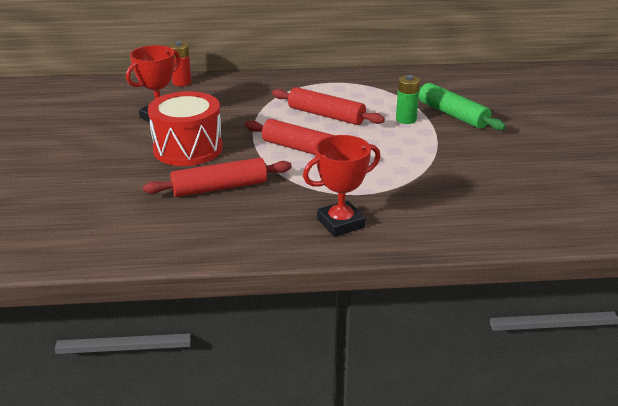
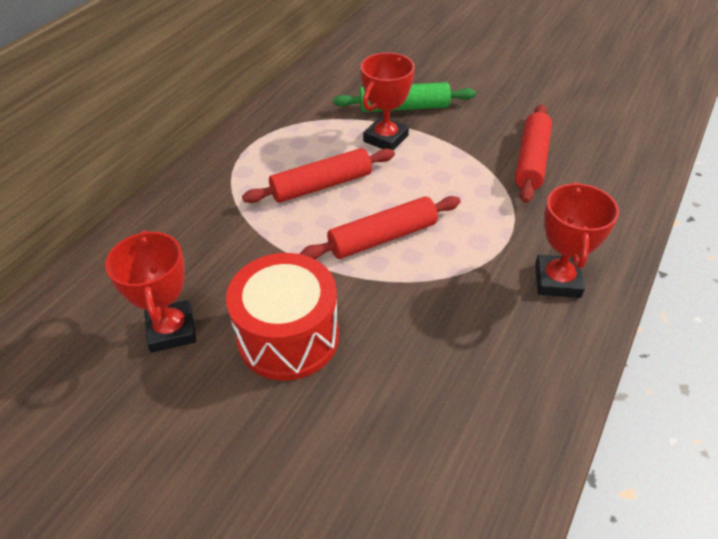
camera: 55 degrees left, 15 degrees up
red rolling pin [143,158,292,197] -> red rolling pin moved to [515,104,552,203]
red battery [169,41,192,86] -> none
green battery [396,75,420,124] -> red trophy [361,53,415,150]

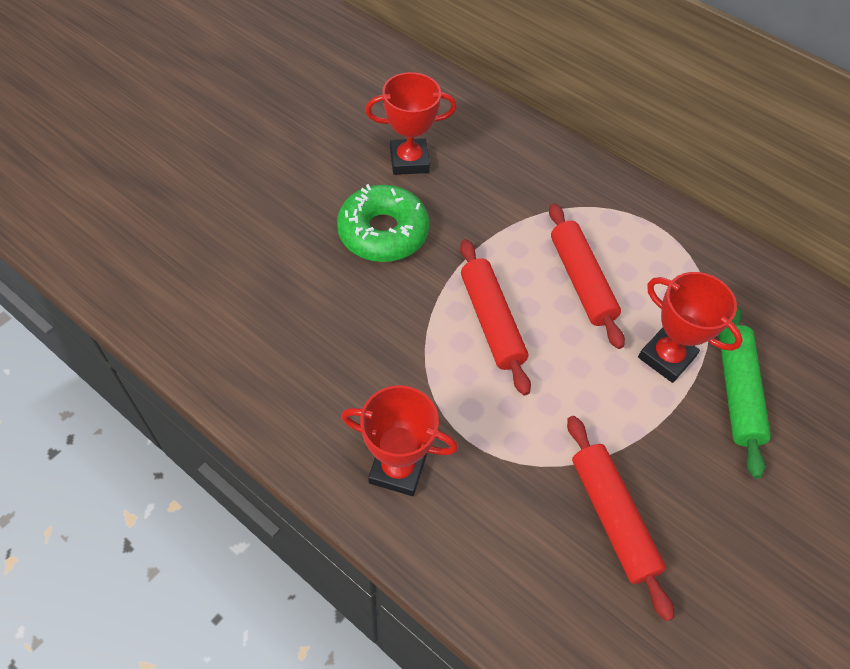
camera: 95 degrees right, 10 degrees up
red drum [226,253,339,380] -> green donut [337,184,429,262]
red rolling pin [515,104,552,203] -> red rolling pin turned 45 degrees clockwise [567,416,674,621]

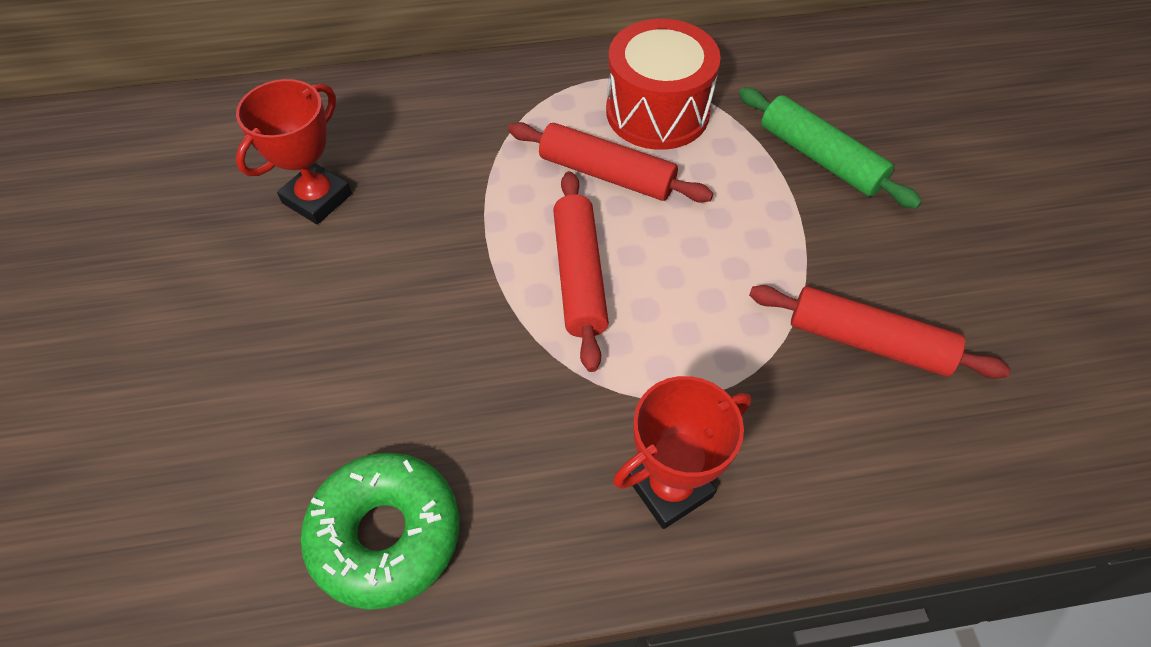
camera: 45 degrees left, 0 degrees up
green donut [337,184,429,262] -> green donut moved to [300,453,459,610]
red rolling pin [460,239,531,396] -> red rolling pin turned 60 degrees clockwise [553,171,609,372]
red trophy [638,272,743,383] -> none
none -> red drum [606,19,721,150]

